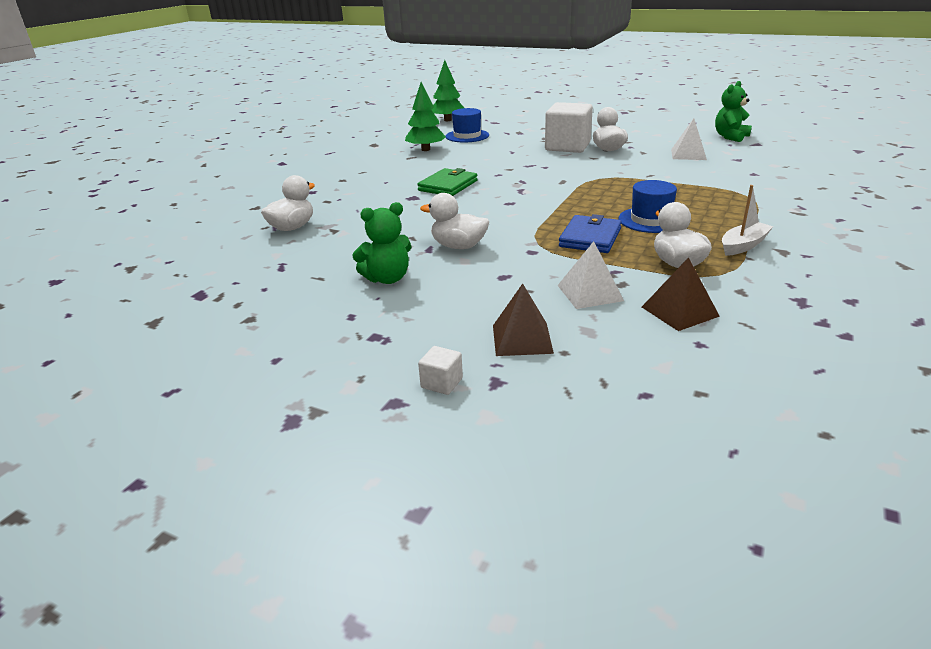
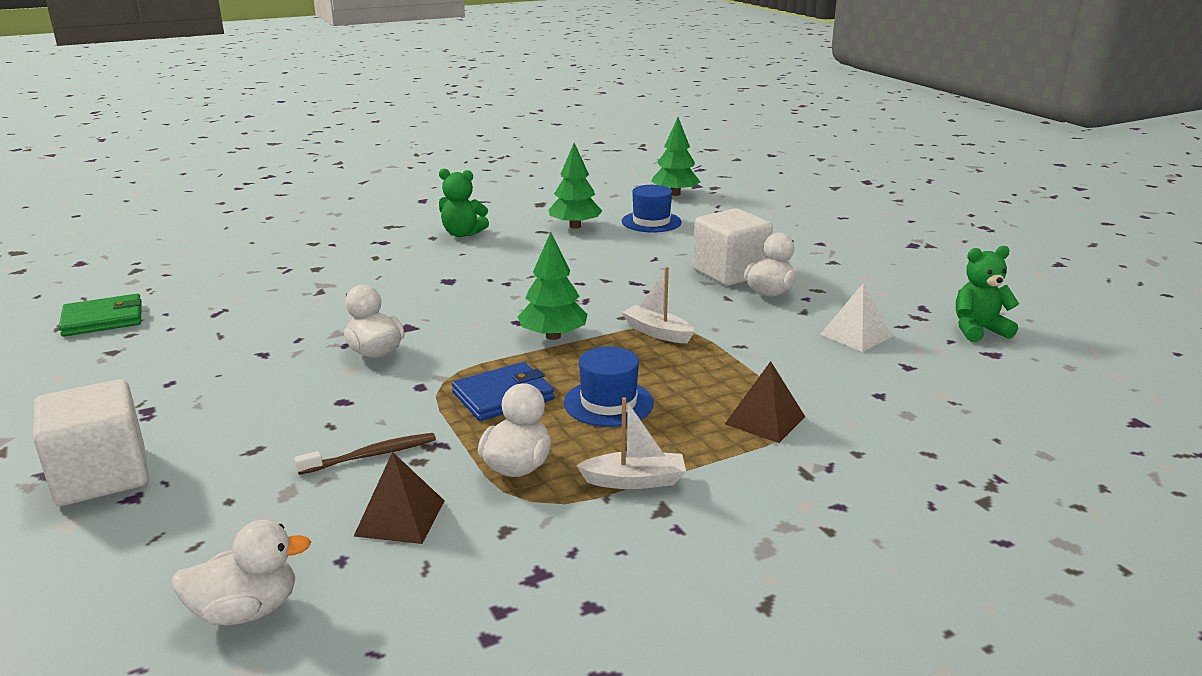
camera: 35 degrees right, 5 degrees down
white duck [261,175,315,231] -> white duck moved to [171,520,311,626]
green teddy bear [352,202,412,284] -> green teddy bear moved to [439,169,489,237]
green wallet [417,168,478,196] -> green wallet moved to [59,294,142,337]
white cube [418,346,463,395] -> white cube [33,379,149,506], size x2.41
brown pyramid [493,284,554,356] -> brown pyramid moved to [725,361,805,443]
white pyramid [557,241,624,309] -> brown toothbrush [294,433,436,475]
none -> green tree [518,232,588,340]
none -> white boat [622,267,695,343]

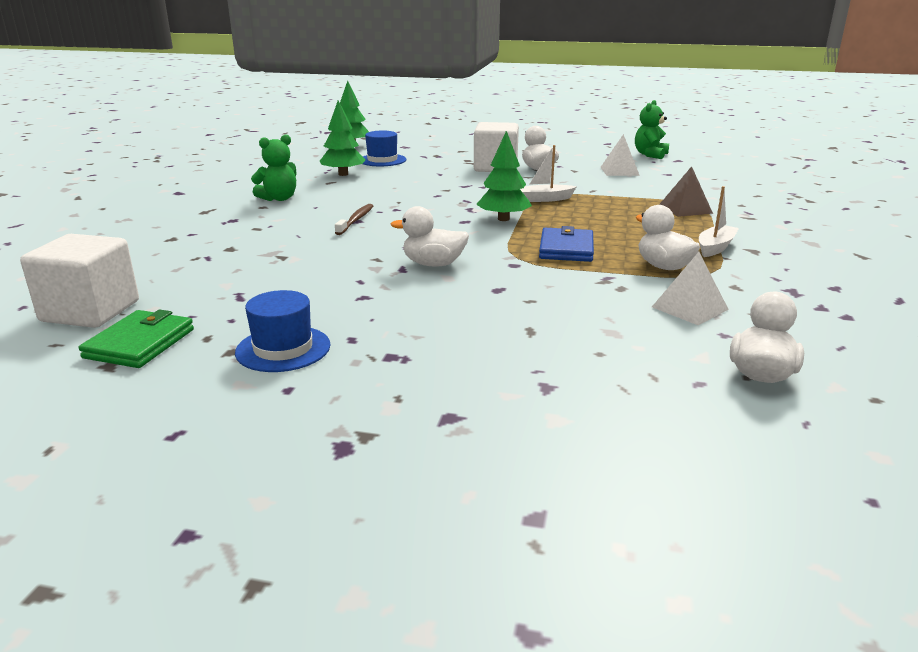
camera: 50 degrees left, 0 degrees up
white cube [33,379,149,506] -> white cube moved to [20,234,139,328]
brown toothbrush [294,433,436,475] -> brown toothbrush moved to [335,204,373,235]
brown pyramid [354,452,445,544] -> white pyramid [652,252,729,325]
blue hat [564,346,654,427] -> blue hat moved to [235,290,330,372]

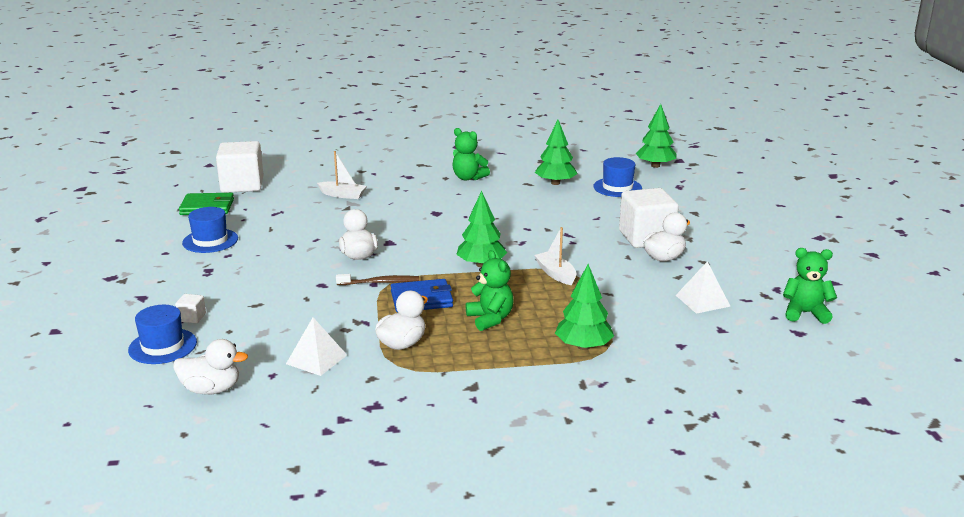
camera: 70 degrees right, 0 degrees up
brown toothbrush [335,204,373,235] -> brown toothbrush moved to [336,274,419,285]
brown pyramid [659,166,713,217] -> green tree [555,264,614,350]
white boat [699,186,739,257] -> white boat moved to [317,151,367,199]
none -> blue hat [128,305,197,364]
none -> white cube [175,294,206,323]
none -> green teddy bear [466,250,514,331]

